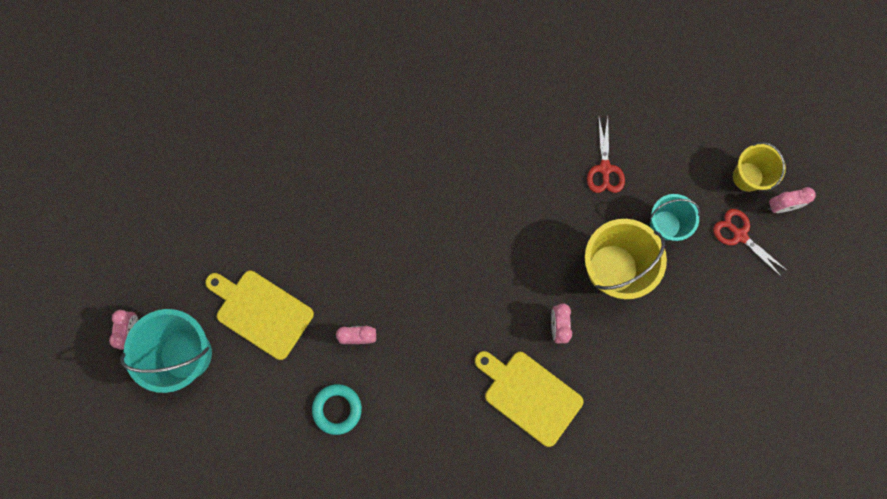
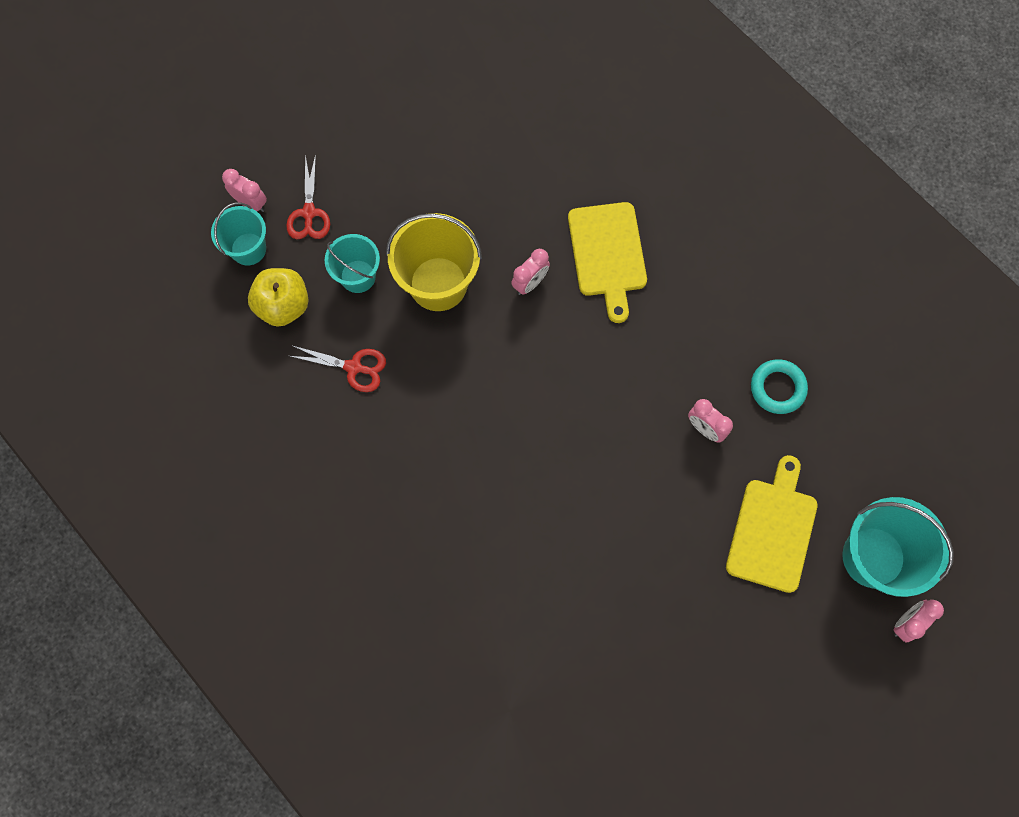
camera: 135 degrees left, 5 degrees down
yellow cutting board [206,271,314,360] -> yellow cutting board turned 150 degrees counterclockwise [726,455,817,593]
red scissors [587,117,625,193] -> red scissors turned 60 degrees clockwise [290,345,386,392]
yellow bucket [733,142,786,192] -> turquoise bucket [211,203,266,265]
none -> yellow apple [248,268,309,327]

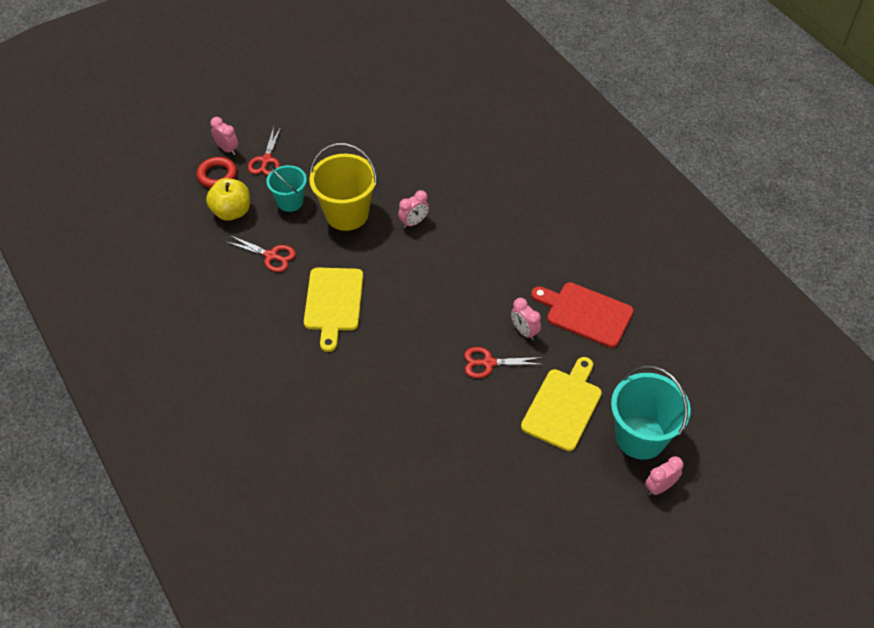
camera: 10 degrees right, 20 degrees down
turquoise bucket [211,203,266,265] -> red ring [197,157,237,188]
yellow cutting board [568,202,647,323] -> yellow cutting board moved to [304,268,363,352]
turquoise ring [751,359,808,414] -> red cutting board [531,282,634,348]
none -> red scissors [464,347,544,378]

